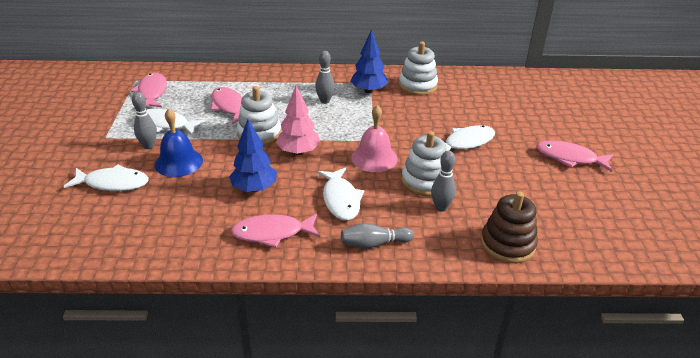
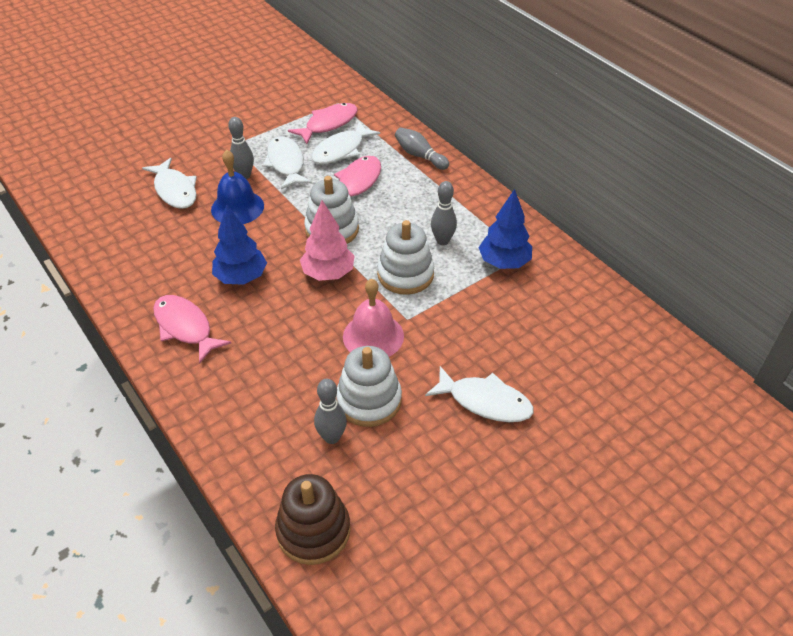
camera: 55 degrees right, 10 degrees up
white fish [317,167,364,220] -> white fish moved to [312,122,380,164]
grey bowling pin [341,223,414,249] -> grey bowling pin moved to [395,127,449,170]
white stacking toy [399,41,438,95] -> white stacking toy moved to [377,220,434,295]
pink fish [536,140,613,172] -> none

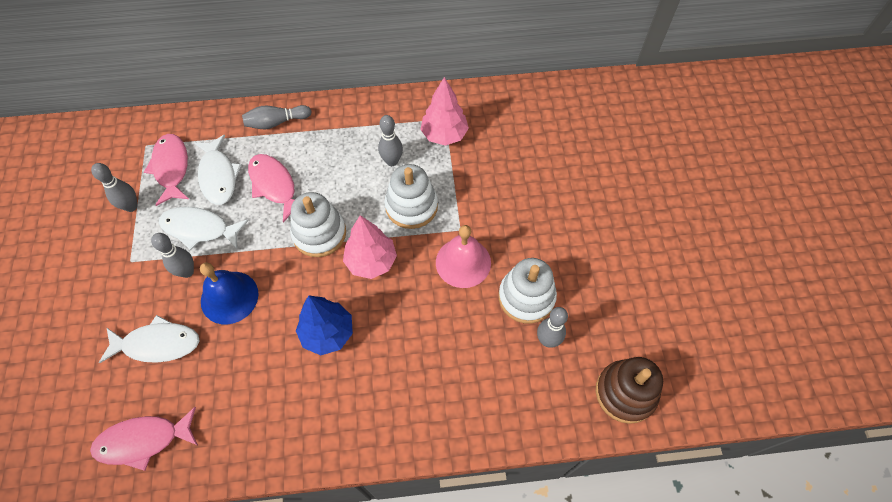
camera: 60 degrees left, 15 degrees up
pink fish [153,295,231,363] -> pink fish moved to [90,407,198,471]
white fish [425,366,534,422] -> none
blue tree [478,189,532,269] -> pink tree [420,77,469,146]
none -> grey bowling pin [91,163,138,212]

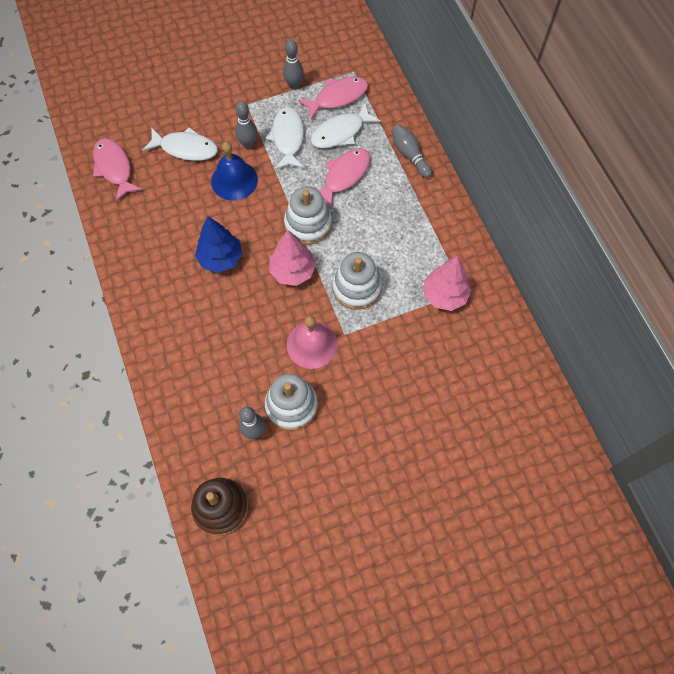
camera: 75 degrees right, 5 degrees up
white fish [99,315,200,363] -> white fish turned 60 degrees counterclockwise [143,127,218,161]
grey bowling pin [378,115,403,166] -> none

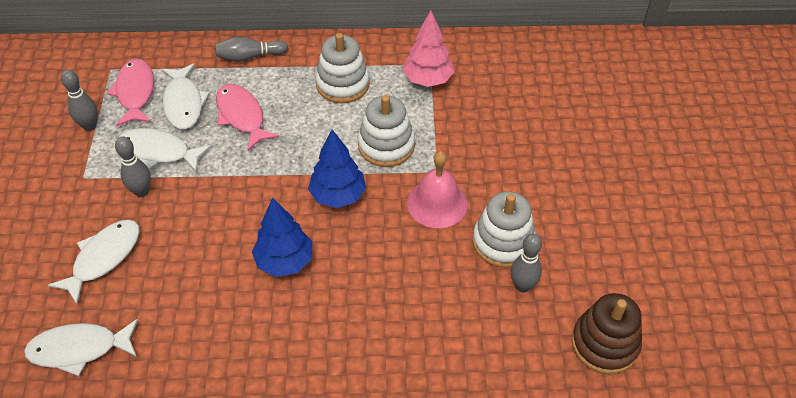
camera: 70 degrees left, 15 degrees down
pink fish [93,138,143,202] -> white fish [24,319,138,376]
blue bell [211,142,258,201] -> none
pink tree [269,230,316,286] -> blue tree [308,130,366,208]
white stacking toy [284,187,332,245] -> white stacking toy moved to [315,33,370,103]

